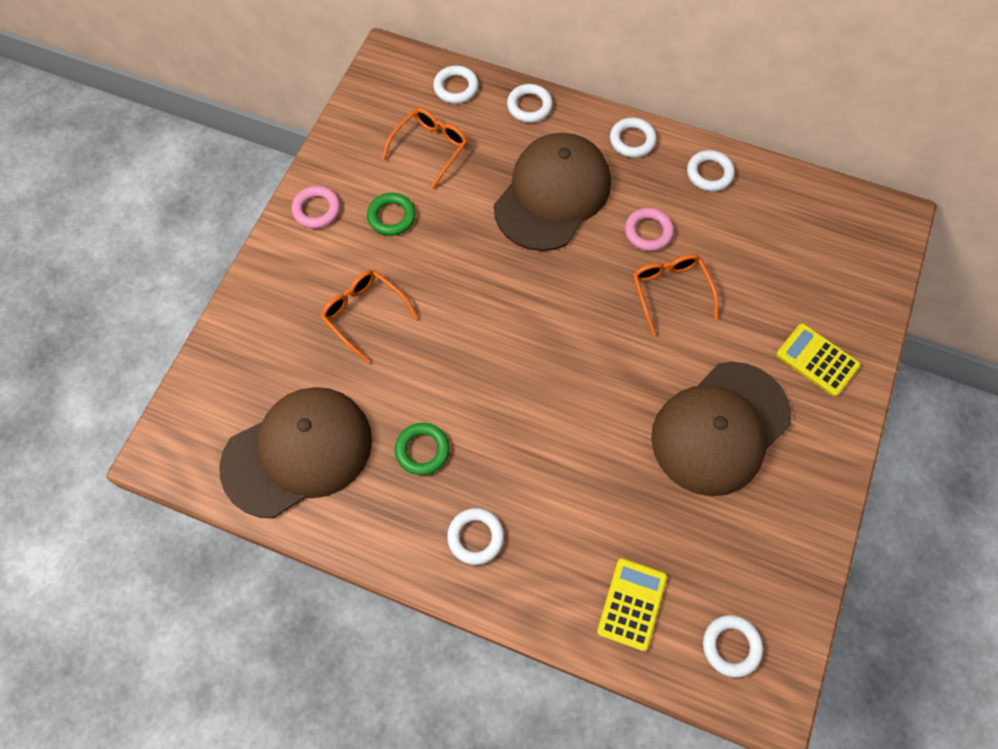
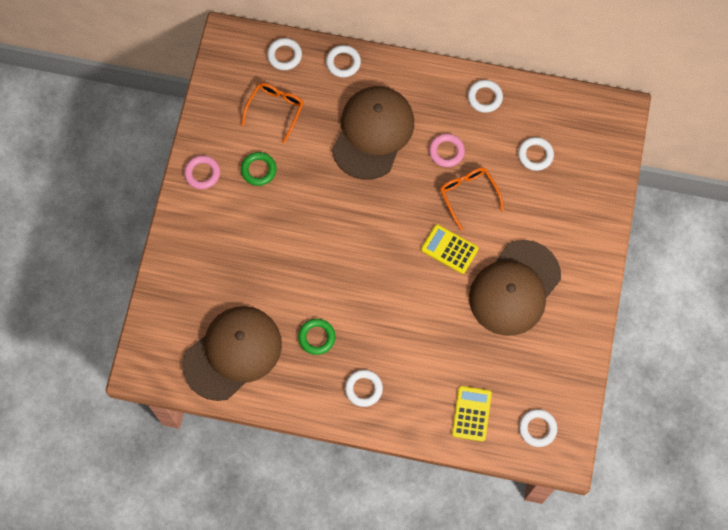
camera: 10 degrees left, 5 degrees up
orange glasses [320,270,418,363] -> none
white ring [610,117,657,158] -> white ring moved to [518,137,554,171]
yellow calculator [776,323,860,397] -> yellow calculator moved to [421,224,479,274]

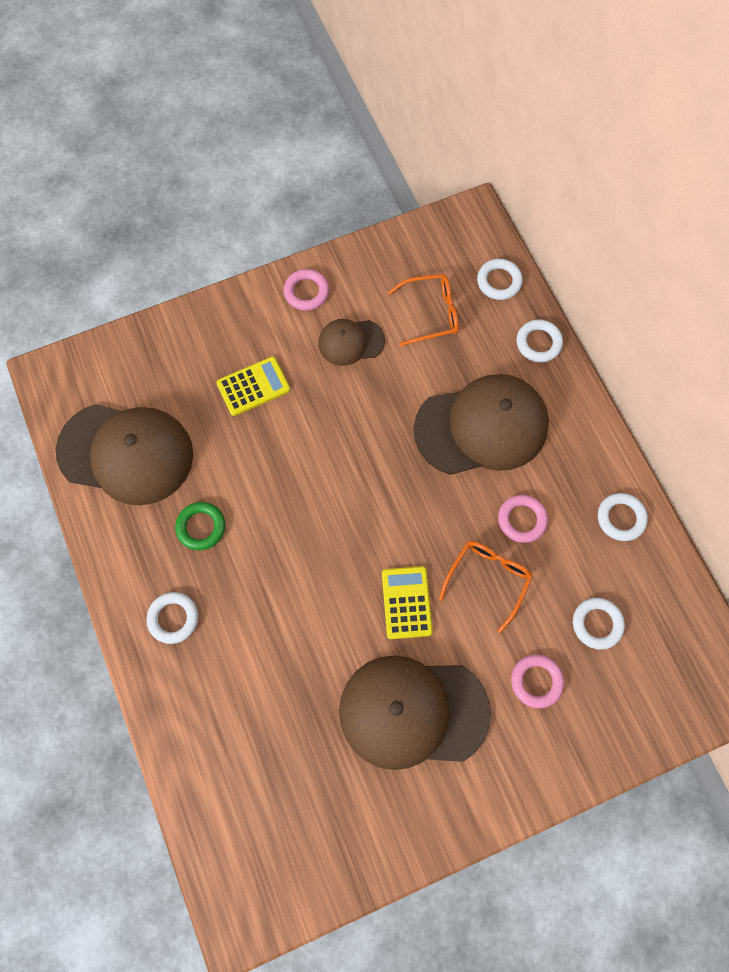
camera: 55 degrees right, 0 degrees up
green ring [241,152,277,186] -> brown cap [319,319,385,366]
yellow calculator [452,386,492,442] -> yellow calculator moved to [216,357,290,416]
white ring [519,409,557,447] -> none
none -> pink ring [511,654,564,708]

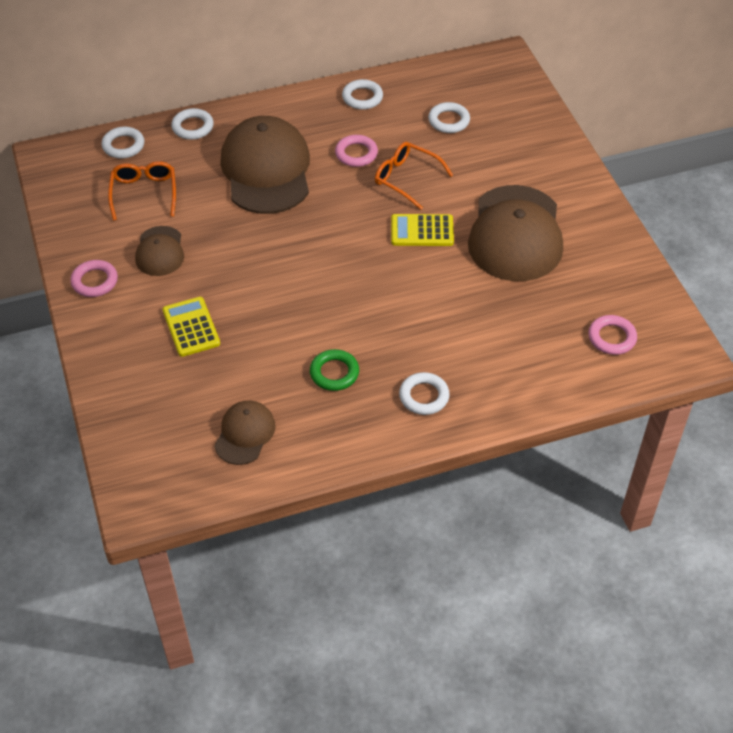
camera: 85 degrees left, 20 degrees down
brown cap [56,404,193,505] -> brown cap [214,401,275,465], size x0.51
pink ring [511,654,564,708] -> pink ring moved to [588,315,637,355]

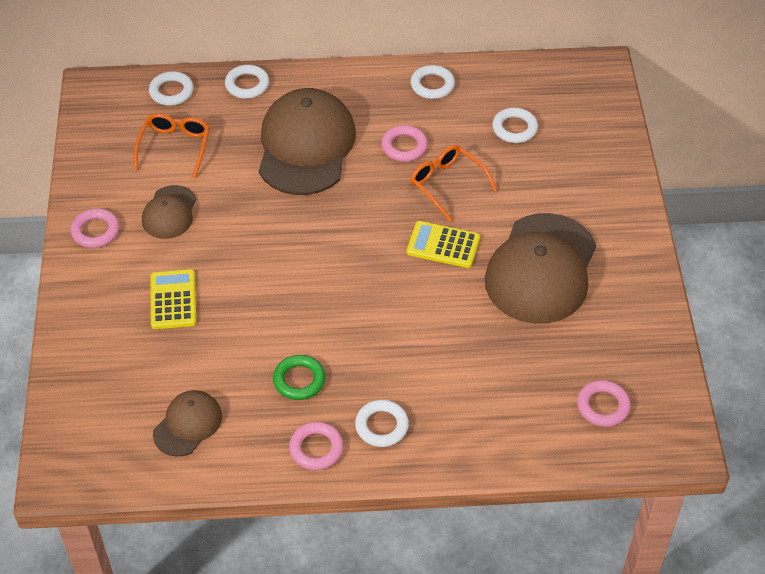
camera: 15 degrees right, 0 degrees up
none -> pink ring [289,422,343,470]

